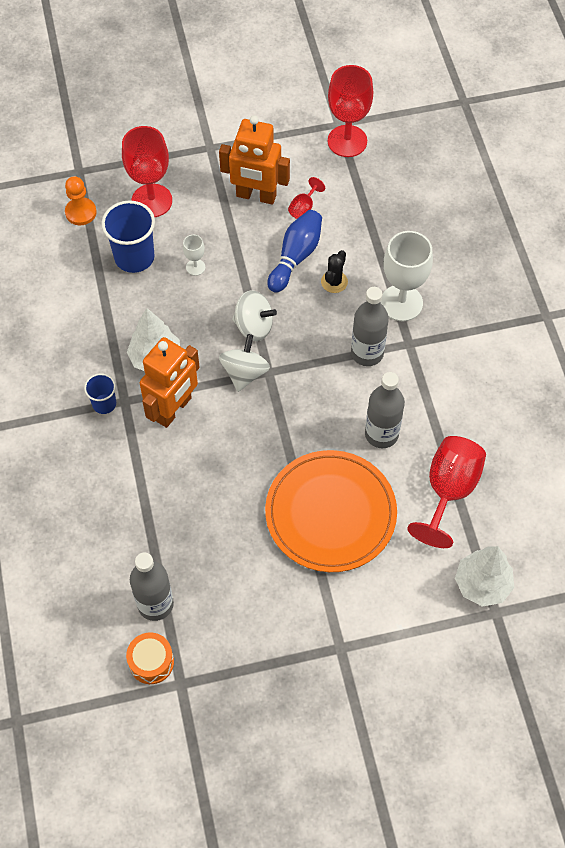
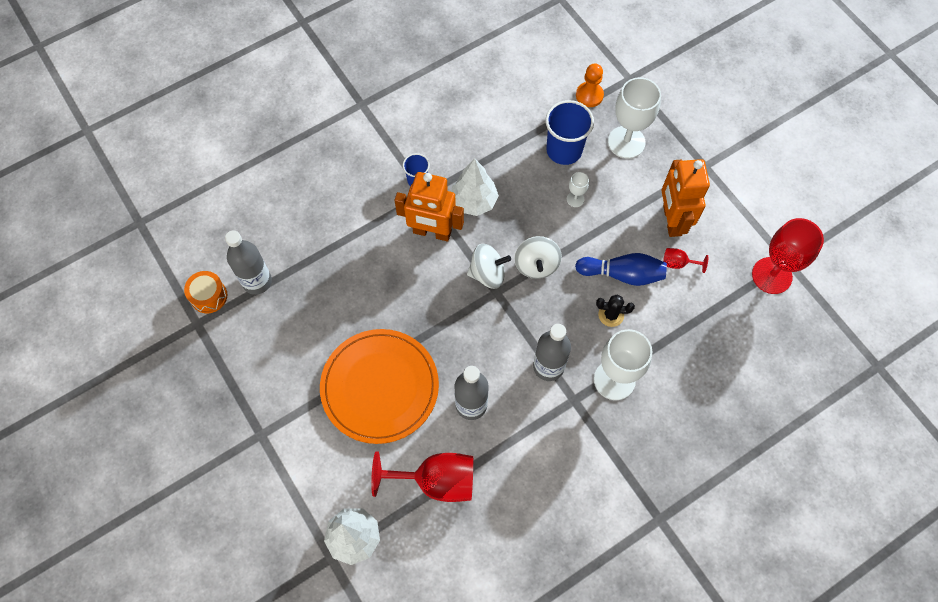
camera: 70 degrees right, 5 degrees up
red goblet [122,126,172,217] -> white goblet [608,77,661,159]

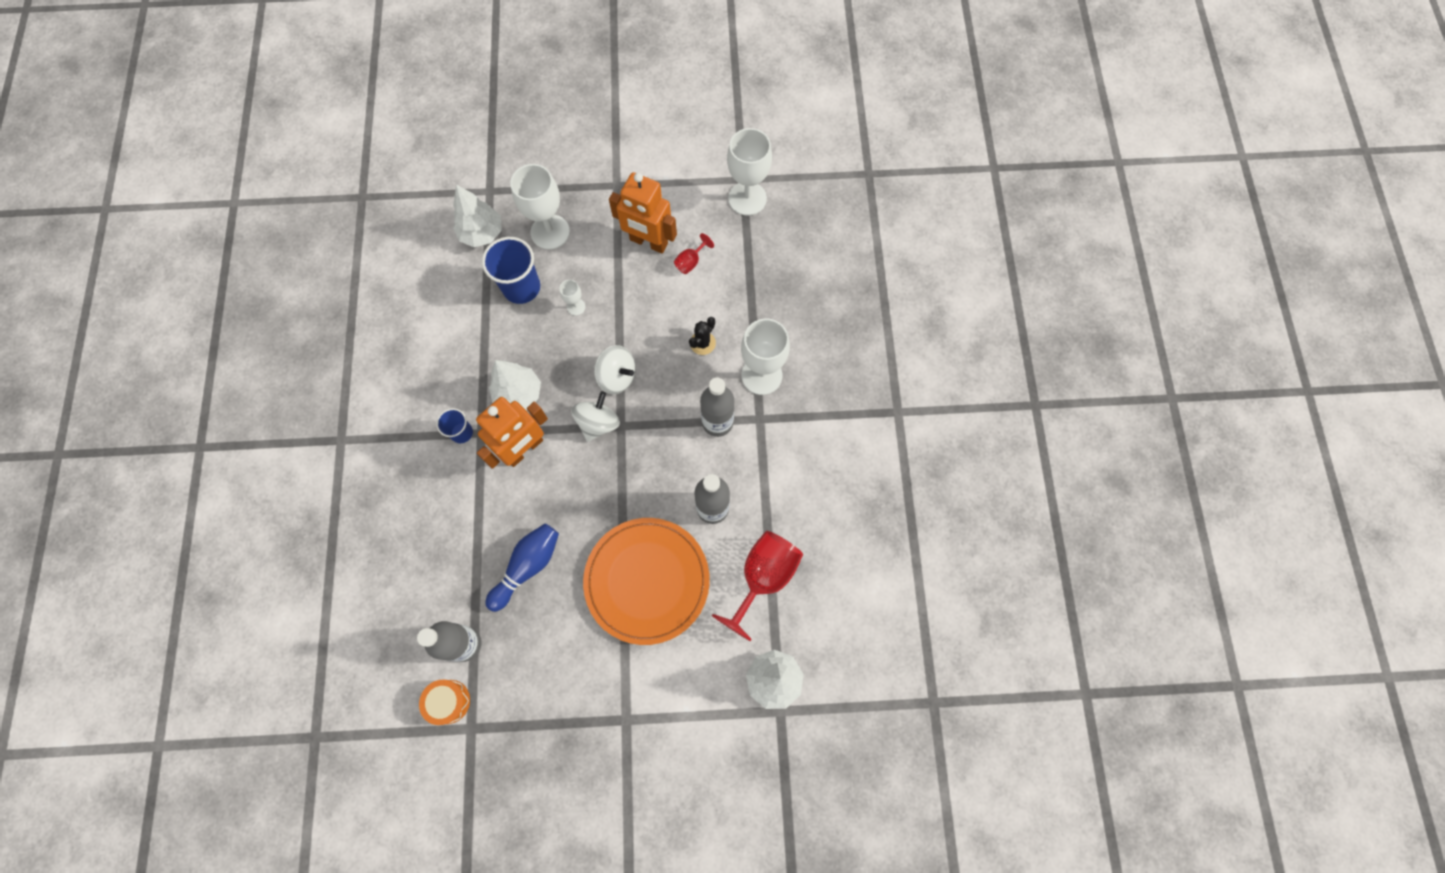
camera: 60 degrees left, 5 degrees up
blue bowling pin [575,253,667,286] -> blue bowling pin moved to [485,523,559,612]
orange pawn [576,64,604,107] -> white tree [453,184,501,247]
red goblet [752,218,824,294] -> white goblet [727,128,772,216]

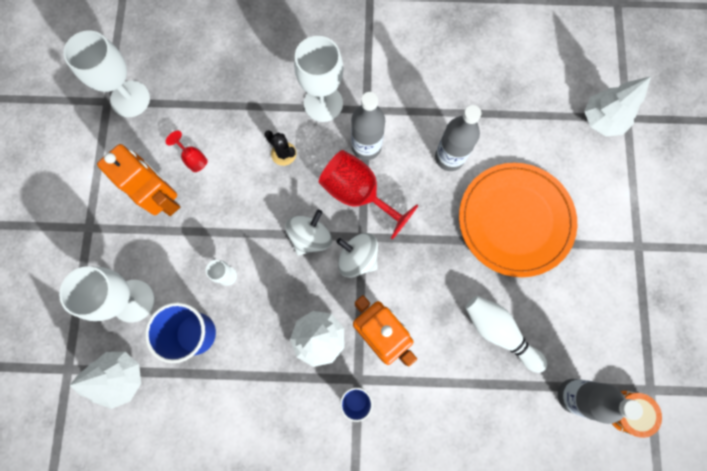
camera: 85 degrees left, 5 degrees up
blue bowling pin [485,523,559,612] -> white bowling pin [465,296,547,373]
orange robot [609,172,677,253] -> orange robot turned 75 degrees counterclockwise [97,144,180,216]
red goblet [712,531,803,641] -> red goblet moved to [319,150,418,240]

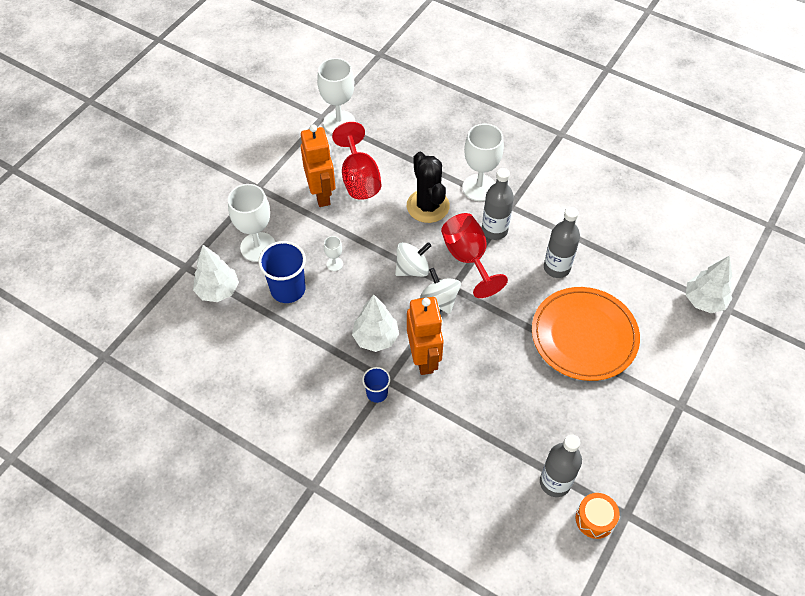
camera: 30 degrees right, 20 degrees down
red goblet [165,131,208,172] -> red goblet [332,122,381,200], size x2.16
black cactus [265,130,297,166] -> black cactus [407,152,450,223], size x1.96
white bowling pin [465,296,547,373] -> none

